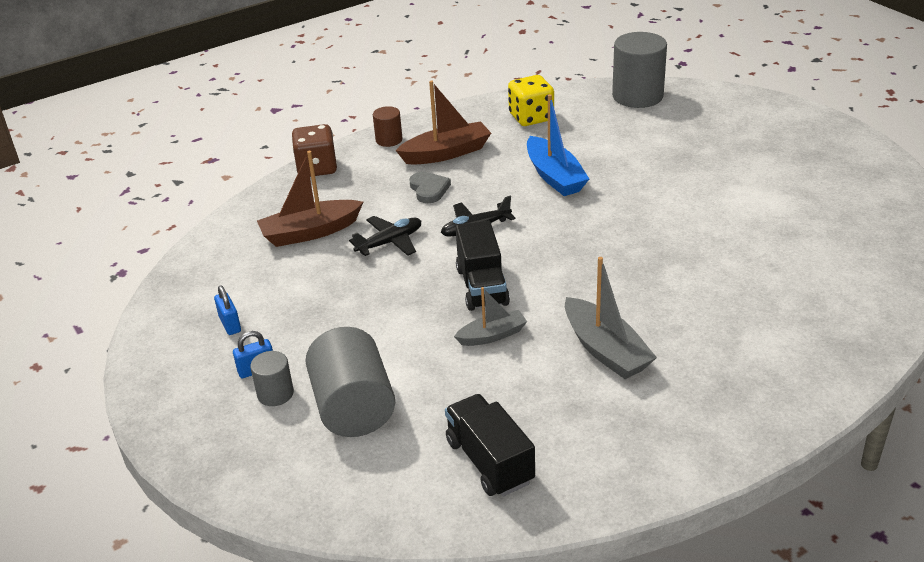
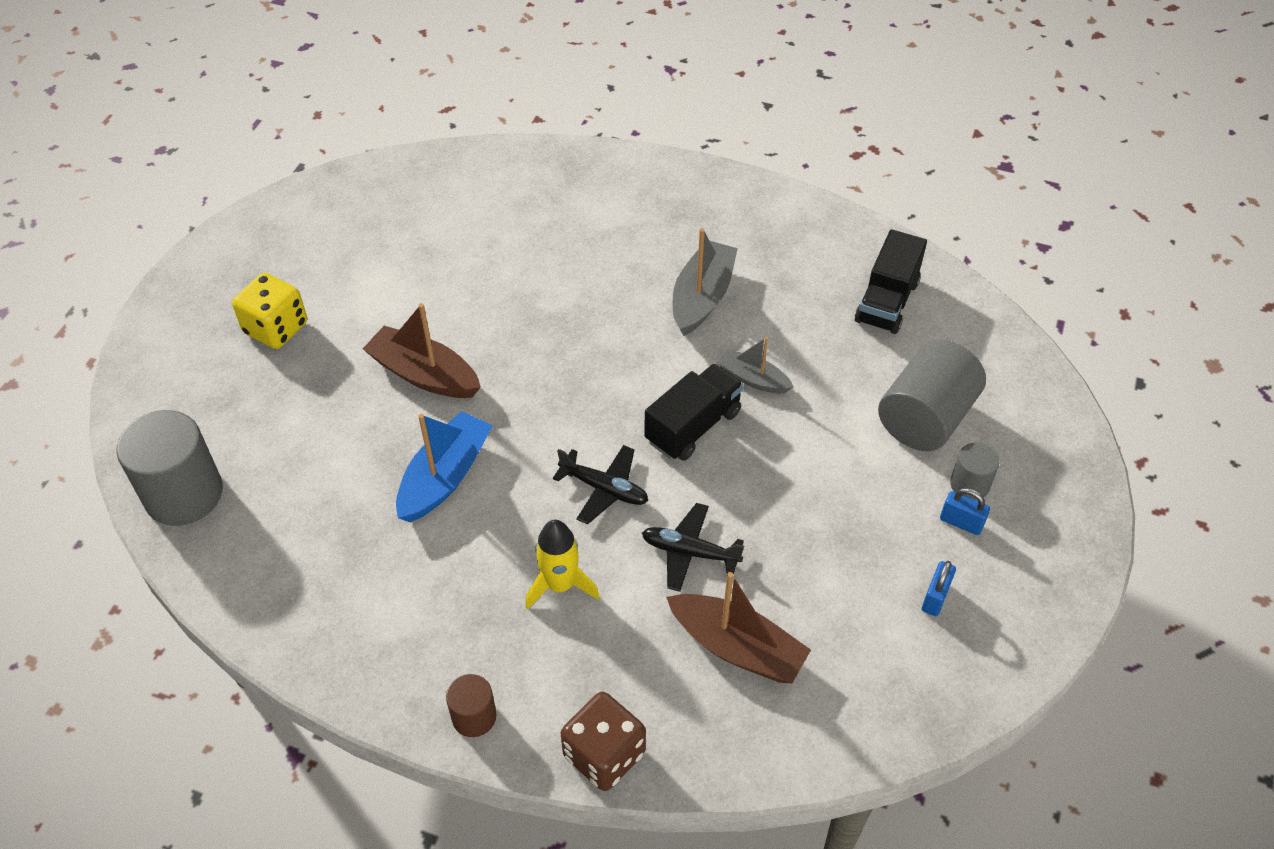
camera: 130 degrees left, 15 degrees up
brown boat [395,80,491,164] -> brown boat moved to [363,303,481,398]
grey heart [409,172,451,203] -> yellow rocket [525,520,599,610]
yellow dice [508,75,554,126] -> yellow dice moved to [232,273,307,349]

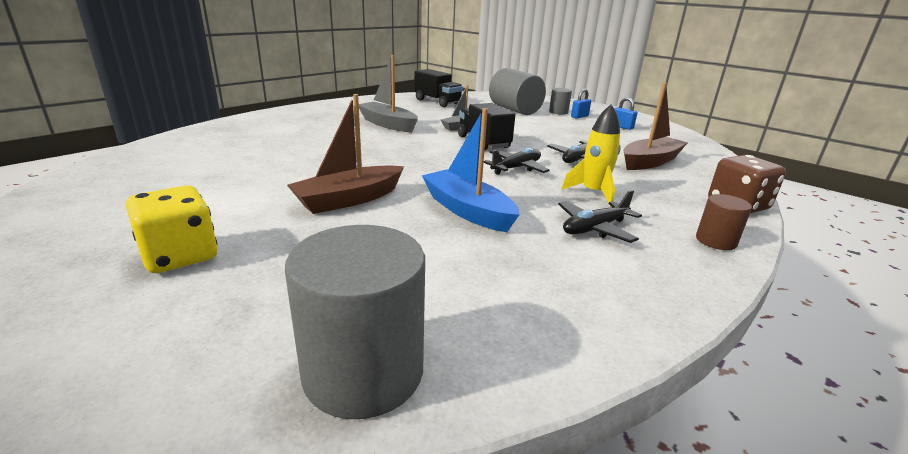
camera: 70 degrees left, 25 degrees down
none -> black plane [558,190,642,243]

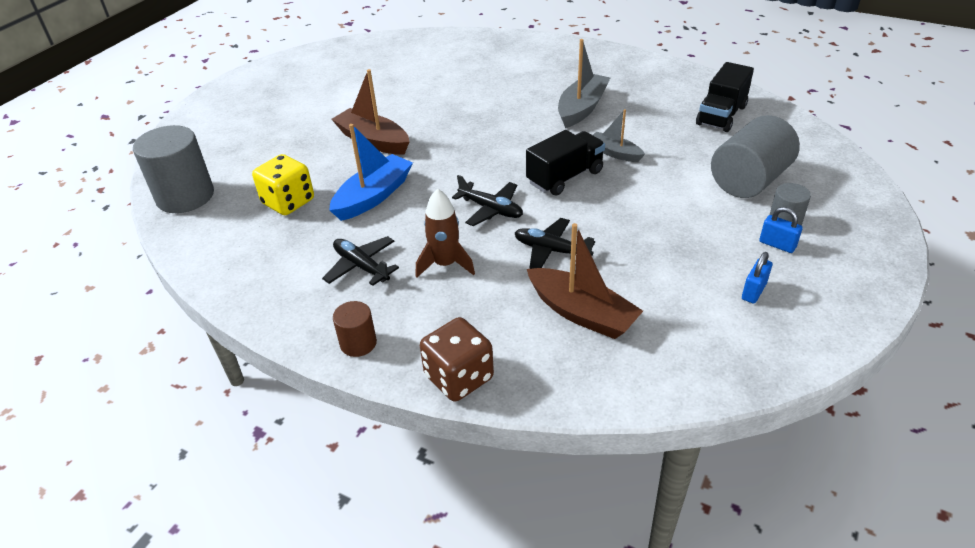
camera: 80 degrees right, 15 degrees up
yellow dice [126,186,217,273] -> yellow dice moved to [252,154,314,215]
yellow rocket [562,104,621,207] -> brown rocket [416,188,475,277]

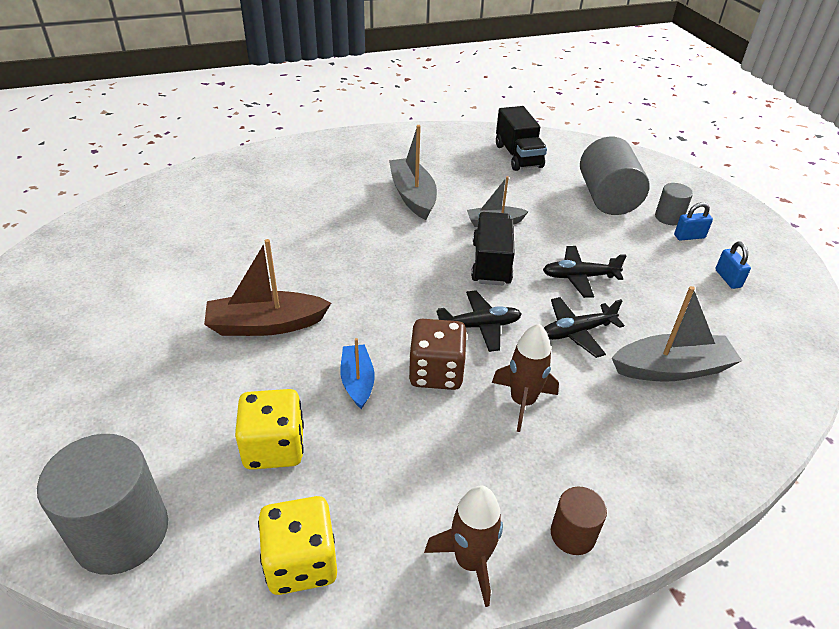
camera: 50 degrees left, 0 degrees up
black plane [322,236,399,286] -> black plane moved to [543,246,626,298]
blue boat [330,124,413,221] -> blue boat [340,338,375,409], size x0.61
brown dice [420,317,494,402] -> brown dice moved to [409,319,467,390]
brown boat [527,223,643,339] -> grey boat [612,286,742,382]
none -> yellow dice [258,496,337,595]
none -> brown rocket [424,485,503,607]

